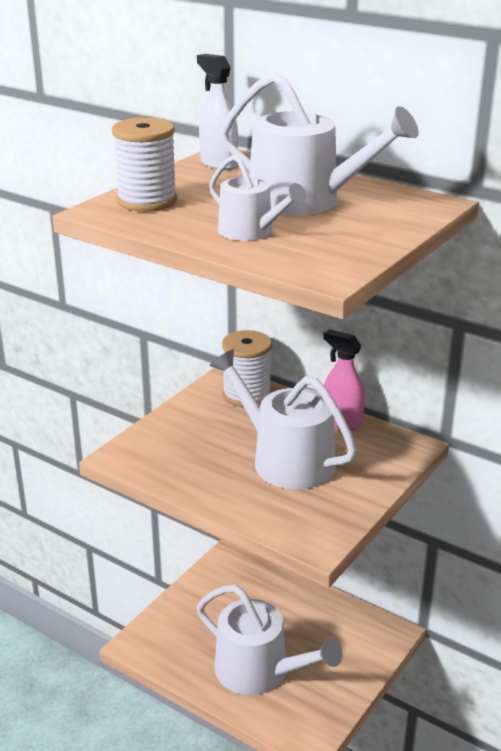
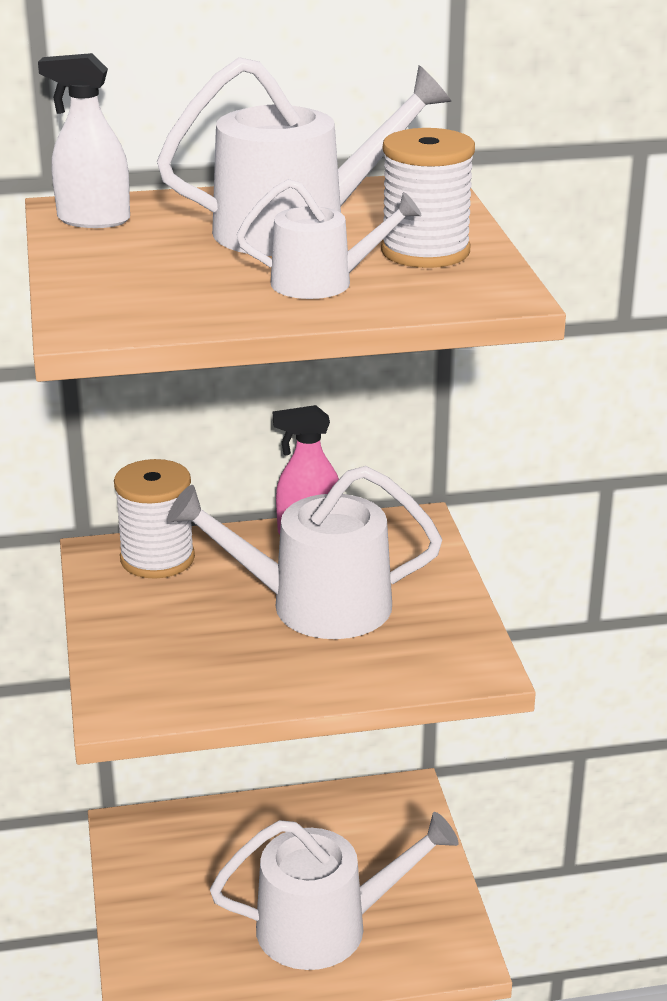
camera: 45 degrees left, 0 degrees up
white spool [112,117,177,212] -> white spool moved to [381,128,475,268]

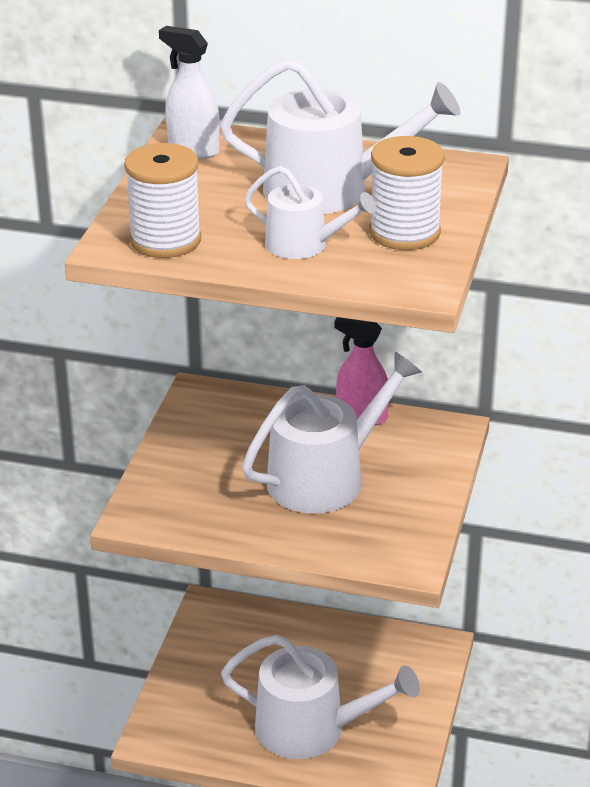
camera: 25 degrees right, 5 degrees up
white spool [114,459,195,579] -> white spool moved to [124,143,201,258]
white watering can [167,466,442,639] -> white watering can turned 120 degrees clockwise [242,351,422,514]

